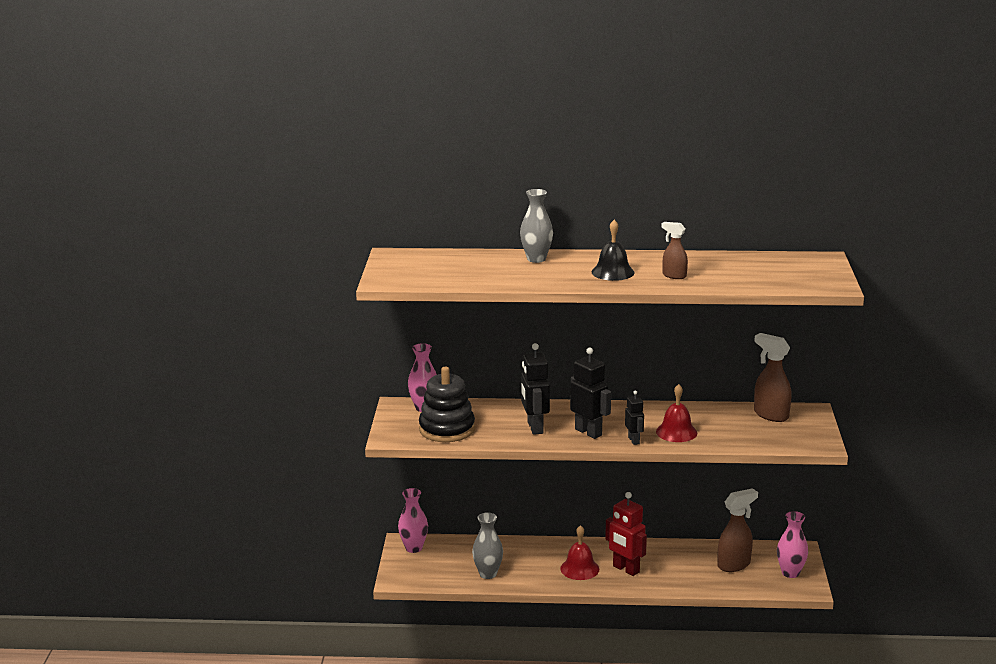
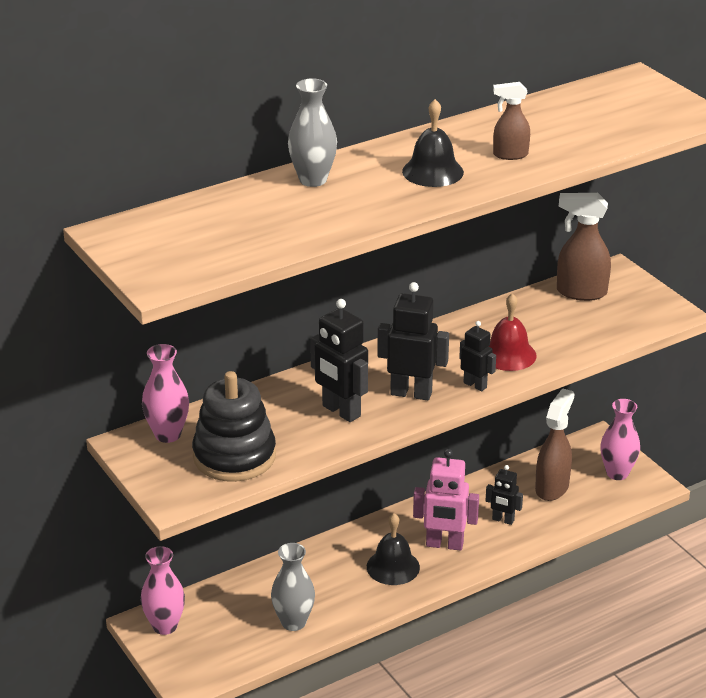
camera: 35 degrees left, 10 degrees up
red bell [560,525,599,580] -> black bell [367,513,420,585]
red robot [605,492,647,576] -> pink robot [413,449,479,551]
none -> black robot [485,465,523,525]

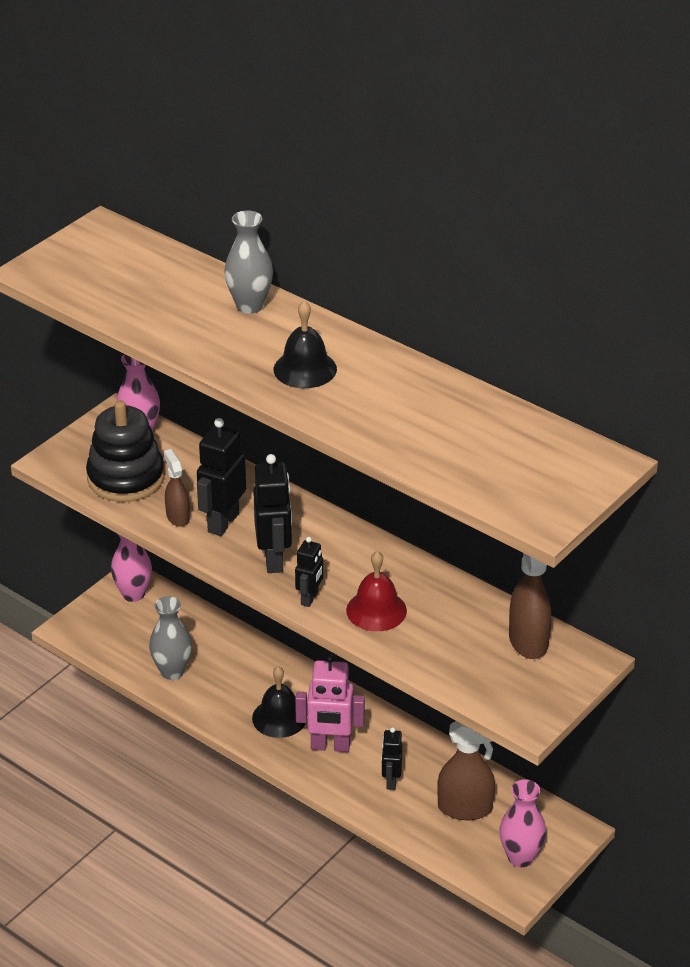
camera: 70 degrees right, 5 degrees up
pink robot [413,449,479,551] -> pink robot turned 75 degrees counterclockwise [295,653,365,752]
brown spray bottle [493,82,530,160] -> brown spray bottle moved to [164,449,190,527]

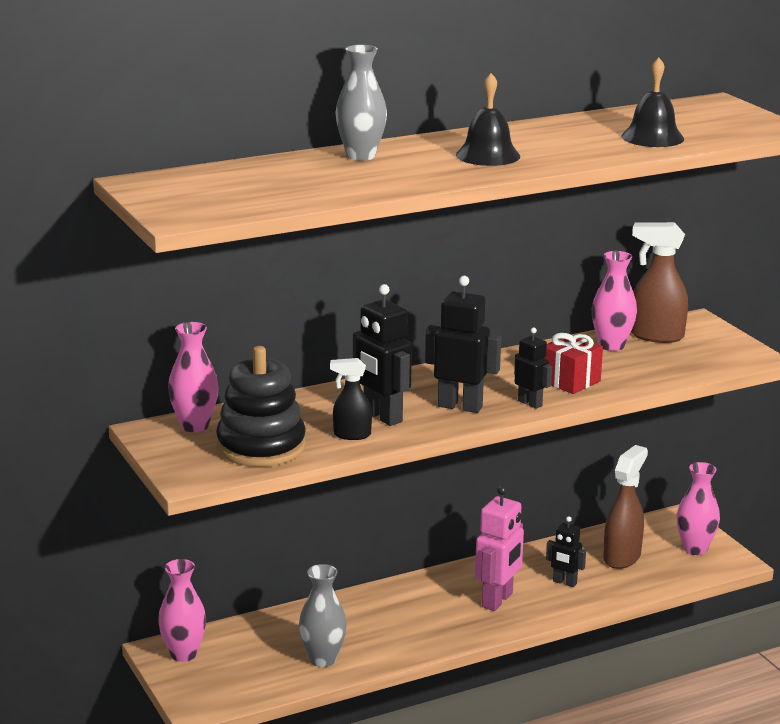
camera: 65 degrees left, 15 degrees down
brown spray bottle [164,449,190,527] -> black spray bottle [330,358,372,440]
black bell [252,666,306,738] -> black bell moved to [621,57,684,147]
red bell [346,551,407,631] -> red gift [545,333,603,394]
none -> pink vase [592,251,637,351]

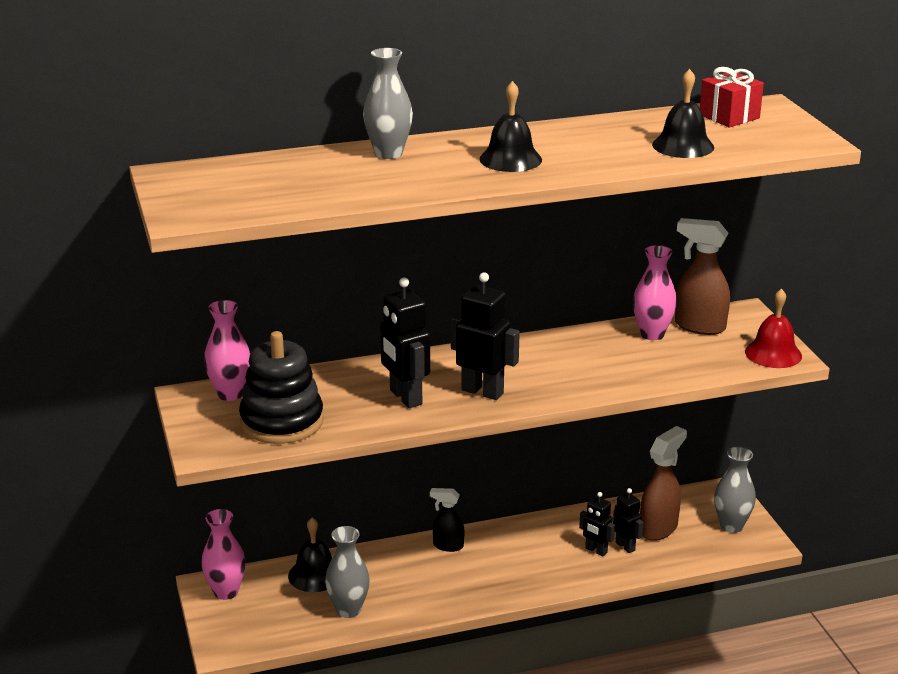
camera: 10 degrees right, 5 degrees up
black spray bottle [330,358,372,440] -> black spray bottle moved to [430,488,464,552]
pink robot [475,485,524,611] -> none
black robot [514,327,552,409] -> black robot moved to [613,488,643,553]
red gift [545,333,603,394] -> red gift moved to [700,67,764,127]
pink vase [677,462,720,555] -> grey vase [714,447,756,533]
none -> black bell [288,518,332,592]
none -> red bell [745,288,802,368]

